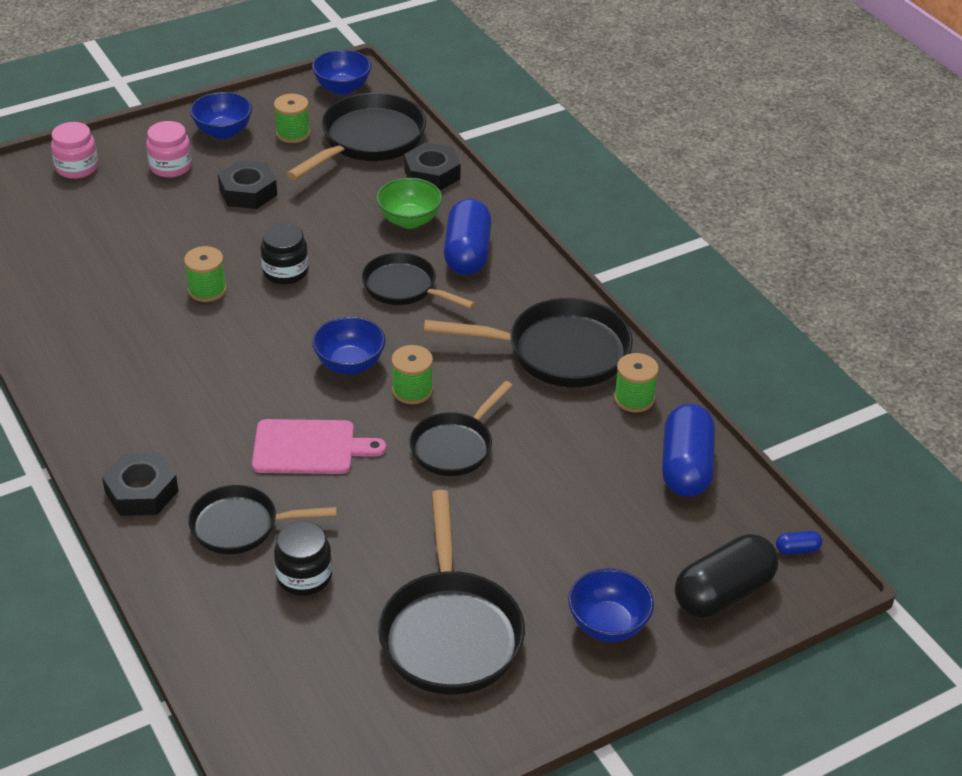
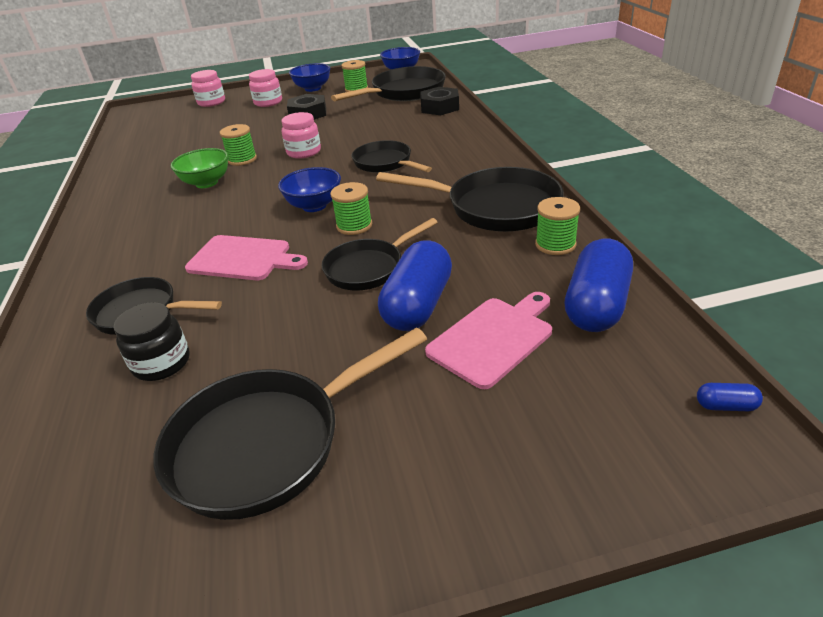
camera: 20 degrees right, 5 degrees down
black nut [102,453,178,516] -> none
black jar [261,223,309,284] -> pink jar [282,112,321,158]
green bowl [376,178,442,229] -> green bowl moved to [171,148,228,188]
black pan [378,490,525,695] -> black pan turned 45 degrees clockwise [153,328,427,520]
blue capsule [444,199,491,275] -> blue capsule moved to [378,240,452,331]
blue bowl [568,569,654,642] -> none
black capsule [675,534,778,617] -> none
none -> pink cutting board [425,292,552,389]

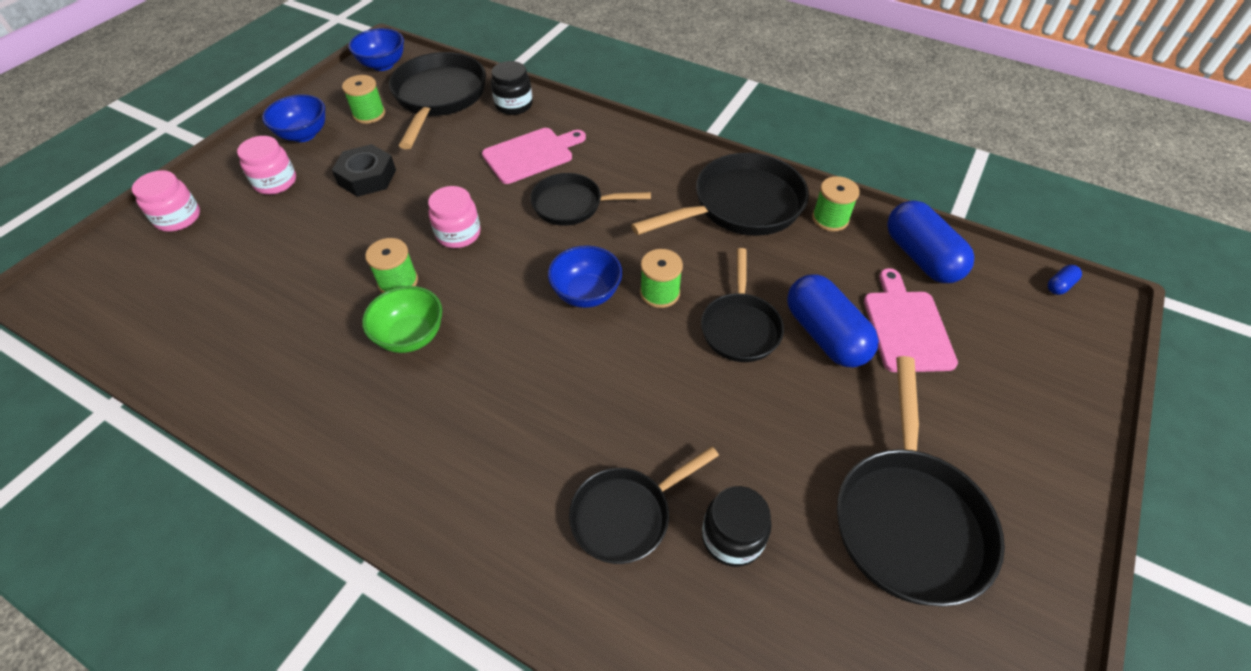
camera: 50 degrees left, 15 degrees up
pink cutting board [185,235,308,280] -> pink cutting board moved to [482,128,586,184]
black nut [420,87,459,115] -> black jar [491,61,533,115]

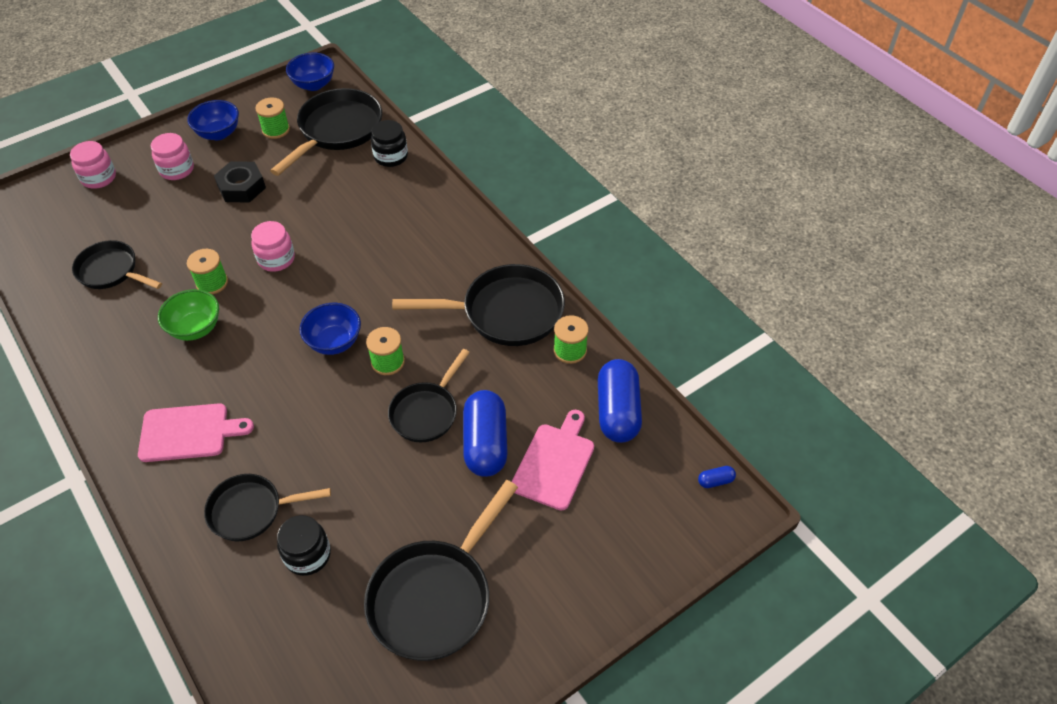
camera: 25 degrees right, 0 degrees up
pink cutting board [482,128,586,184] -> pink cutting board moved to [138,403,254,462]
black pan [530,173,651,226] -> black pan moved to [72,240,162,289]

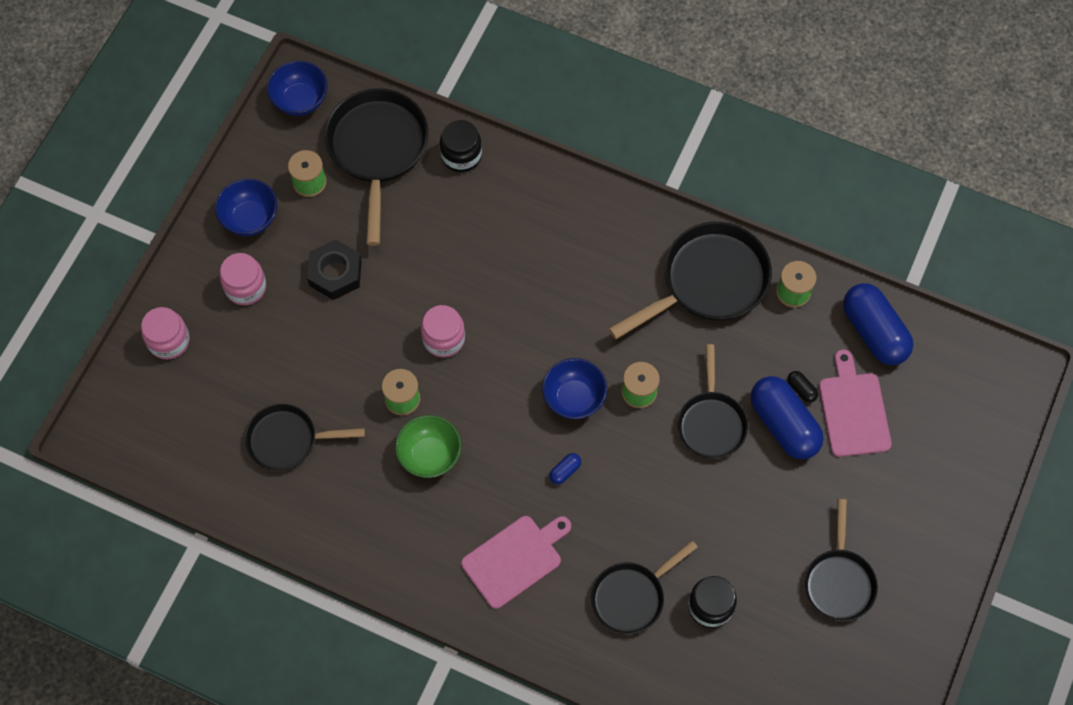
camera: 30 degrees left, 15 degrees up
black pan [364,480,518,661] -> black pan [805,499,878,621], size x0.63
blue capsule [698,466,736,488] -> blue capsule moved to [549,453,581,484]
none -> black capsule [787,371,818,403]

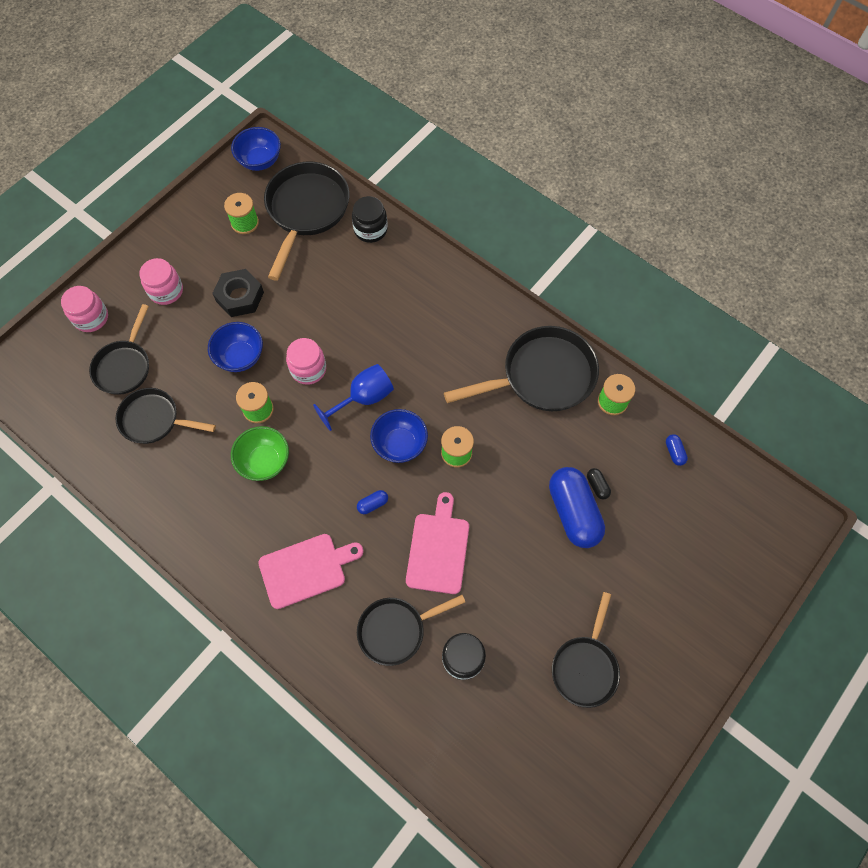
camera: 15 degrees right, 0 degrees up
blue bowl [215,179,278,236] -> blue bowl moved to [208,322,263,372]
black pan [678,344,748,459] -> black pan moved to [89,304,149,395]
pink cutting board [819,350,892,457] -> pink cutting board moved to [406,492,469,594]
blue capsule [843,283,914,365] -> blue capsule [666,434,688,466], size x0.41
none -> blue goblet [313,364,394,431]

